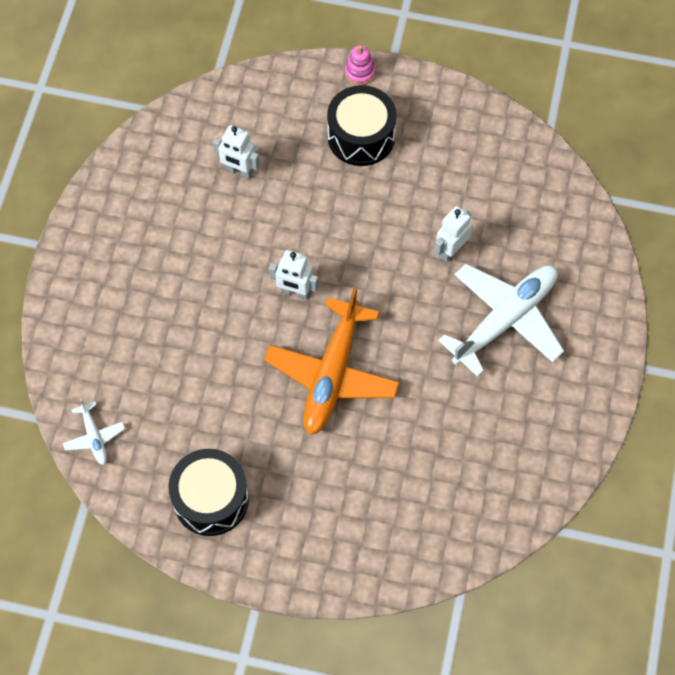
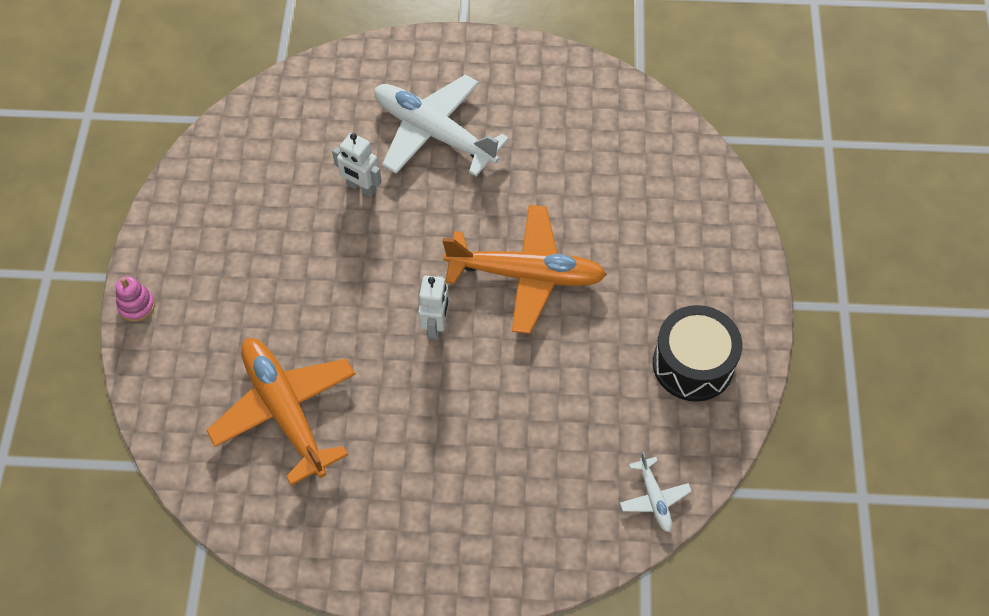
camera: 100 degrees left, 5 degrees down
white plane [63,398,125,465] -> white plane turned 105 degrees clockwise [620,452,692,532]
white robot [213,125,260,179] -> orange plane [206,338,356,485]
black drum [327,85,397,166] -> none

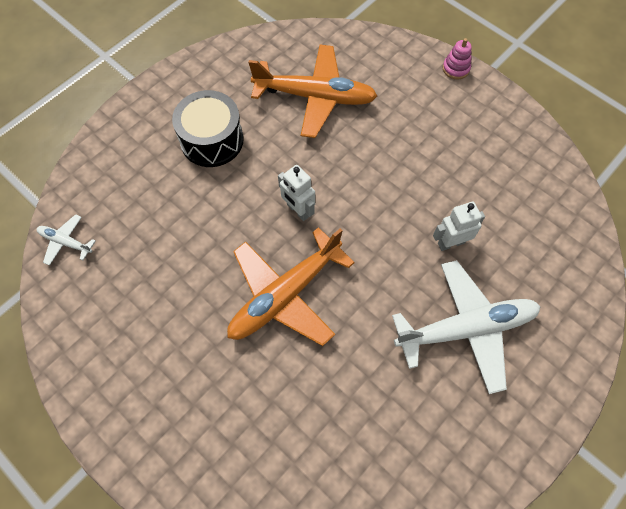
camera: 130 degrees right, 5 degrees up
black drum [653,305,742,402] -> black drum moved to [172,90,244,167]

